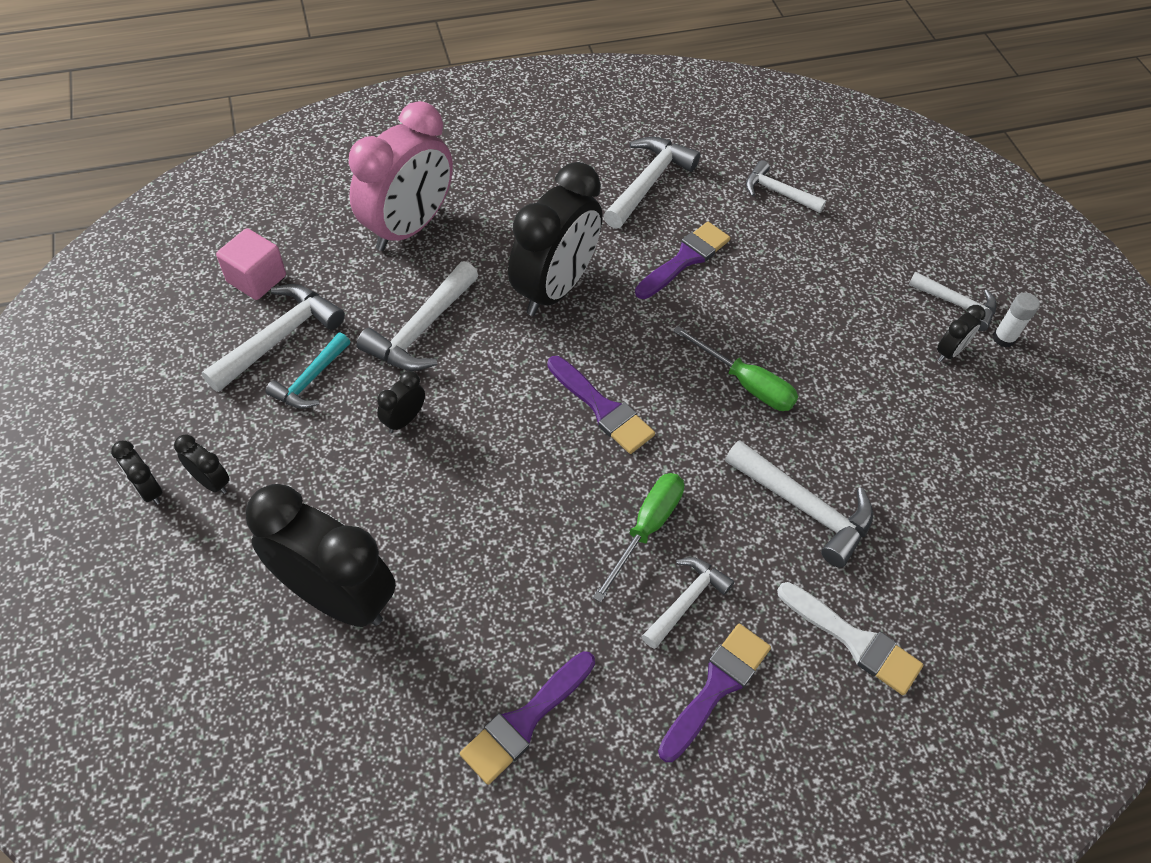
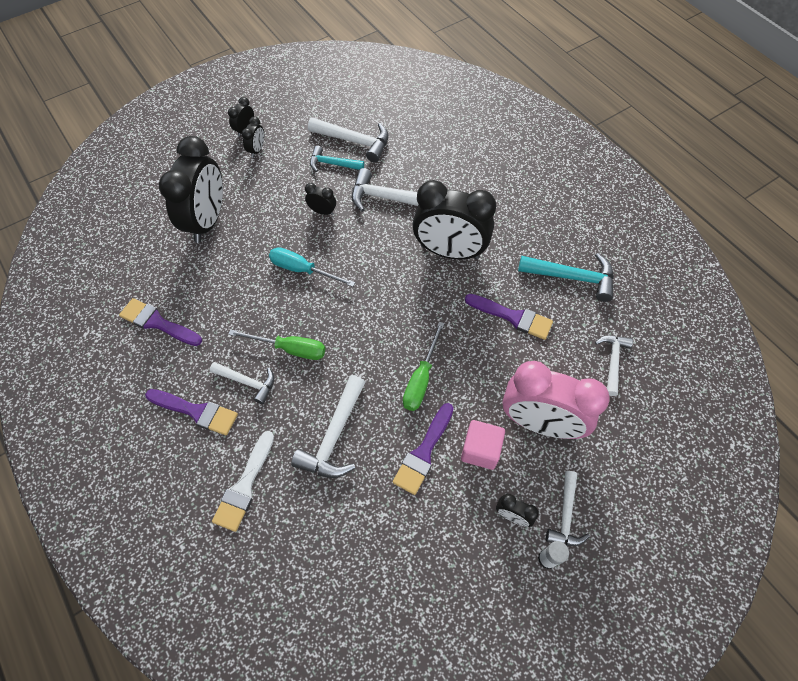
camera: 75 degrees right, 5 degrees up
pink cube [216,228,286,300] -> pink cube moved to [461,420,505,470]
pink clock [349,101,453,251] -> pink clock moved to [503,361,610,439]
purple brush [547,356,655,454] -> purple brush moved to [393,403,454,495]
white hammer [603,137,700,229] -> turquoise hammer [518,253,614,302]
none -> turquoise screwdriver [269,247,355,287]

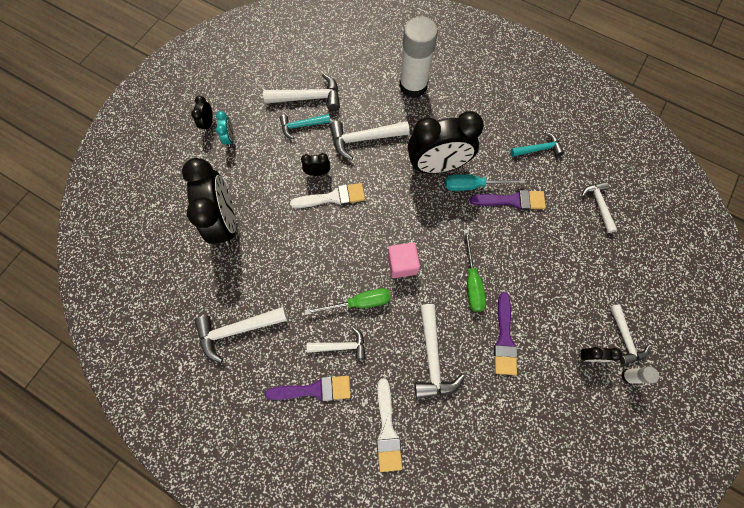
camera: 25 degrees left, 10 degrees up
purple brush [119,298,202,346] -> white hammer [194,307,288,363]
black clock [242,117,264,158] -> turquoise clock [216,111,234,147]
turquoise screwdriver [269,247,355,287] -> turquoise screwdriver moved to [445,174,525,191]
pink cube [461,420,505,470] -> pink cube moved to [388,242,420,278]
pink clock [503,361,610,439] -> none
turquoise hammer [518,253,614,302] -> turquoise hammer [510,132,564,157], size x0.65
none -> white brush [290,183,365,208]
none -> white glue stick [399,17,438,98]

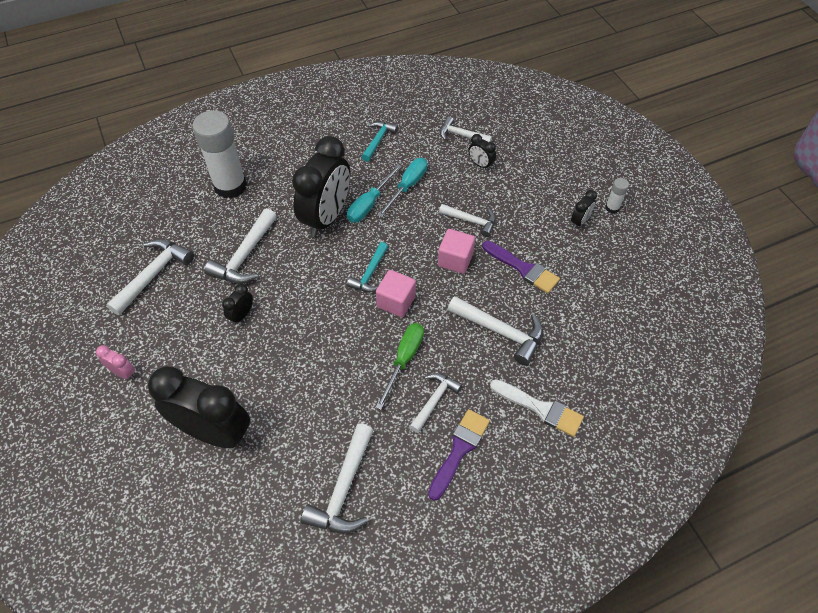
camera: 55 degrees left, 15 degrees down
black clock [191,96,213,132] -> black clock moved to [469,134,496,170]
turquoise clock [216,111,234,147] -> pink clock [96,345,135,379]
turquoise hammer [280,114,331,139] -> turquoise hammer moved to [347,242,388,292]
white brush [290,183,365,208] -> none
green screwdriver [464,229,486,312] -> pink cube [438,229,475,274]
purple brush [469,190,546,210] -> turquoise screwdriver [377,158,427,218]
white hammer [610,304,650,365] -> white hammer moved to [439,204,496,237]

